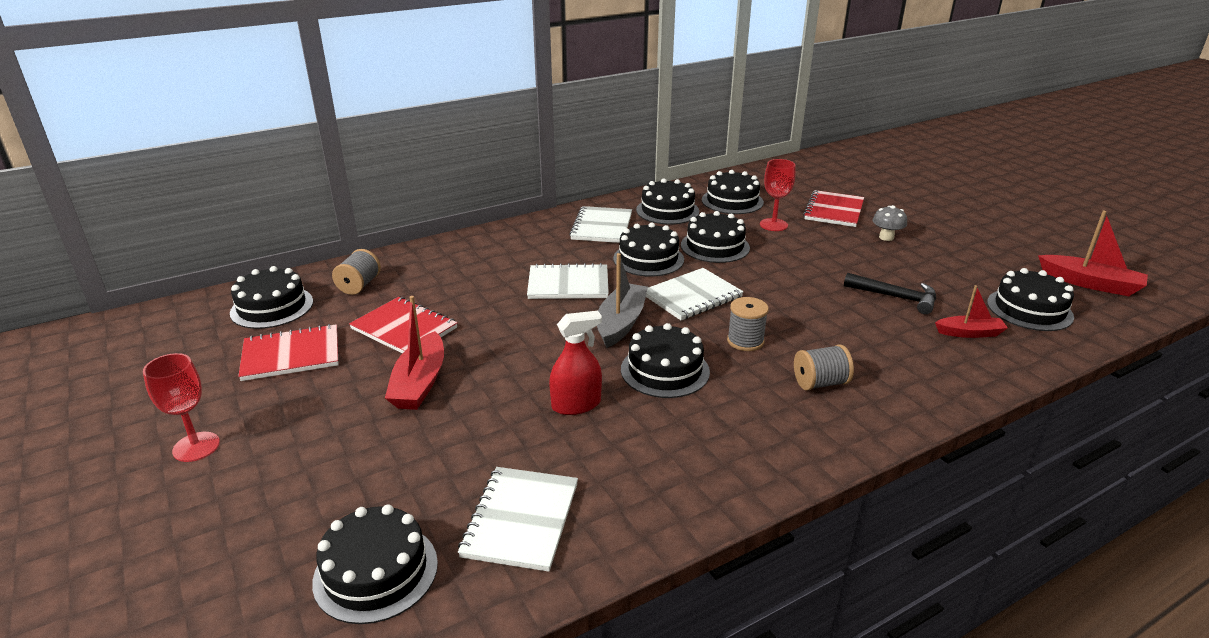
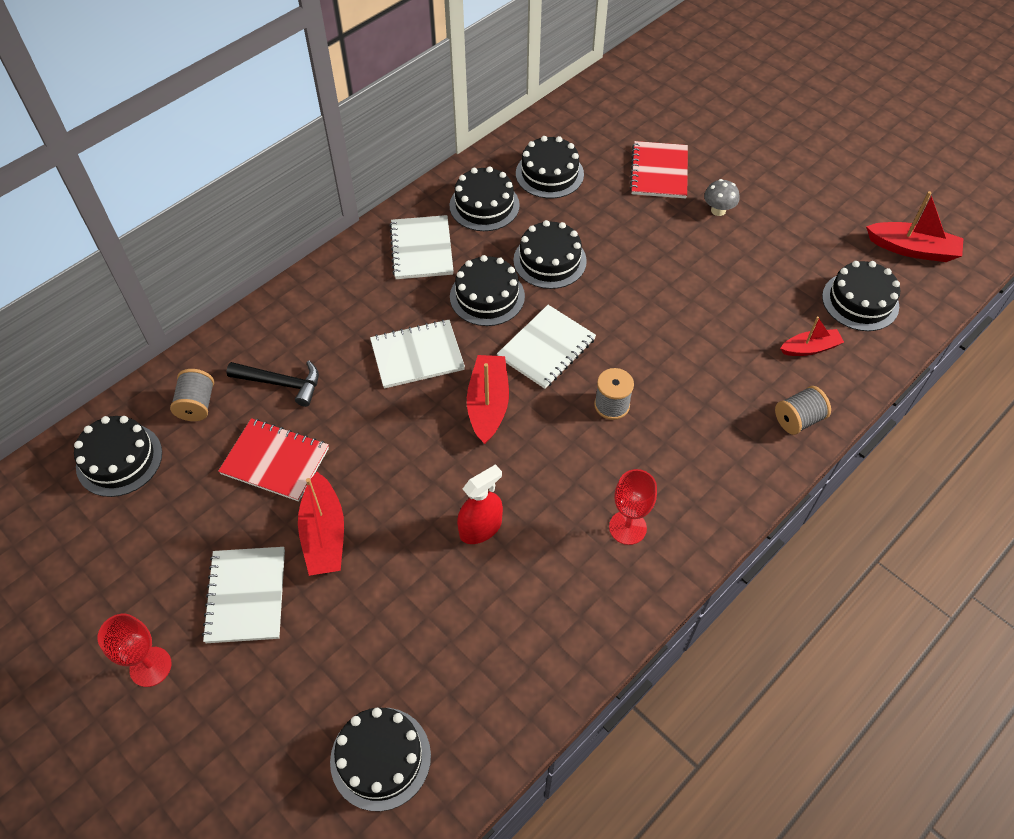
camera: 15 degrees left, 25 degrees up
red notebook [238,324,338,381] -> none
white notebook [458,467,578,572] -> white notebook moved to [202,547,285,643]
grey boat [597,253,648,348] -> red boat [467,355,509,444]
black cake [621,323,710,398] -> none
red goblet [760,159,795,231] -> red goblet moved to [609,469,657,545]
grey spool [794,344,854,391] -> grey spool moved to [775,386,831,435]
black hammer [844,273,936,314] -> black hammer moved to [226,361,319,407]

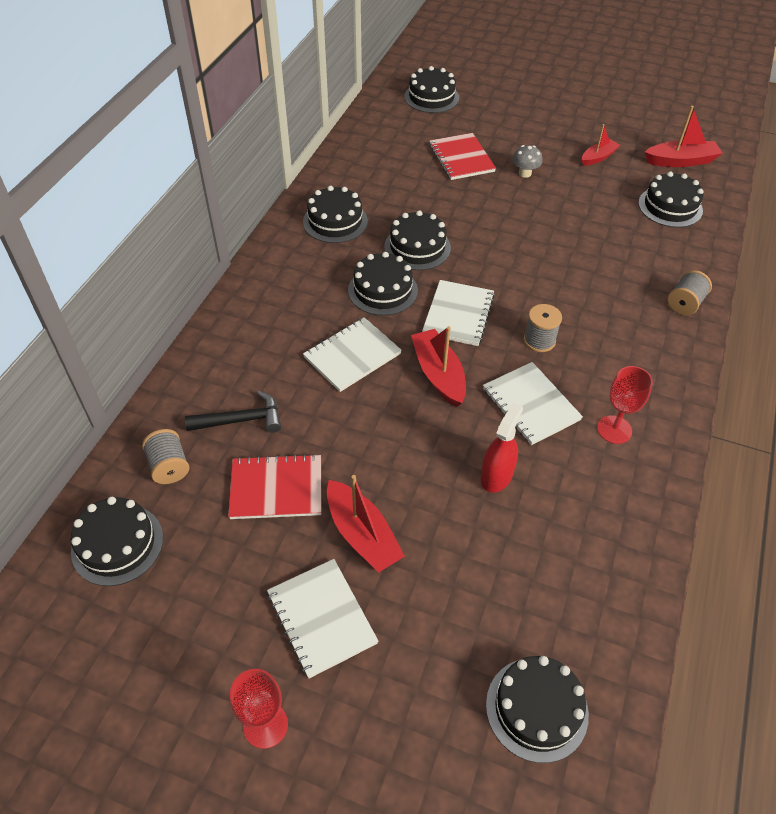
camera: 25 degrees left, 5 degrees down
white notebook [389,215,454,279] -> white notebook moved to [483,362,583,445]
black cake [516,136,584,198] -> black cake moved to [404,66,459,113]
red boat [780,316,844,356] -> red boat moved to [582,124,620,166]

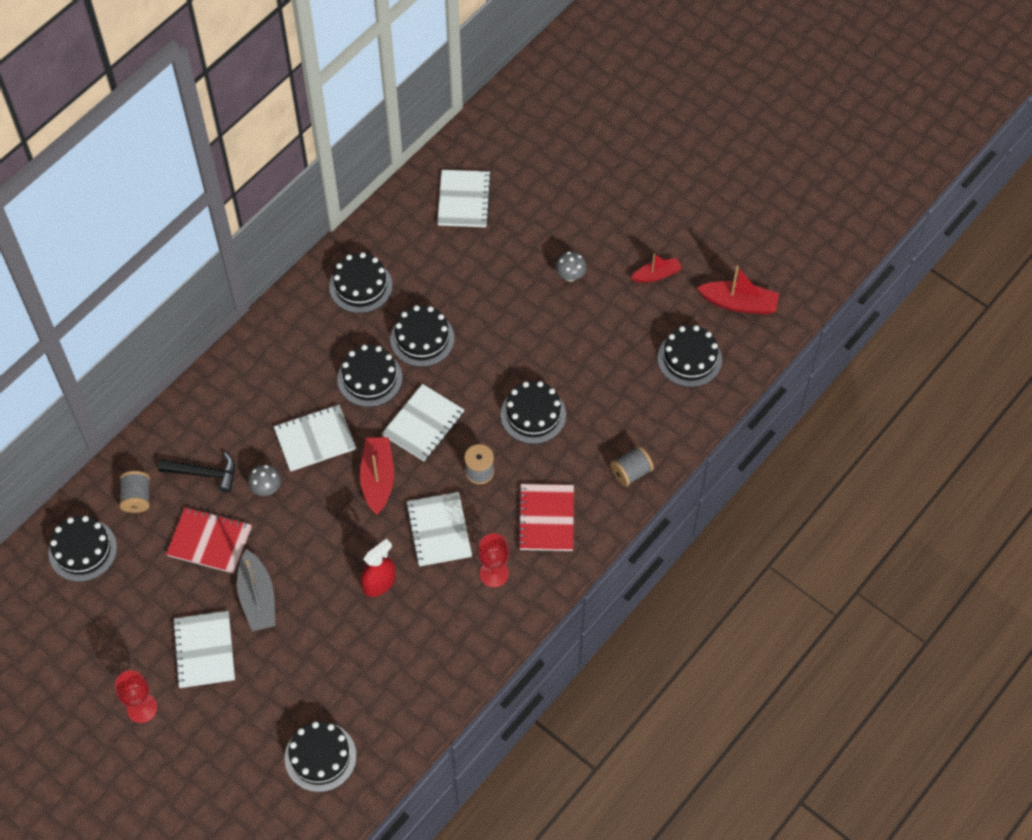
camera: 20 degrees right, 10 degrees up
red boat [327,475,405,573] -> grey boat [237,549,276,632]
black cake [404,66,459,113] -> black cake moved to [501,381,566,444]
red notebook [429,133,496,180] -> red notebook moved to [517,484,574,551]
none -> grey mushroom [248,465,281,496]
none -> white notebook [437,170,491,227]

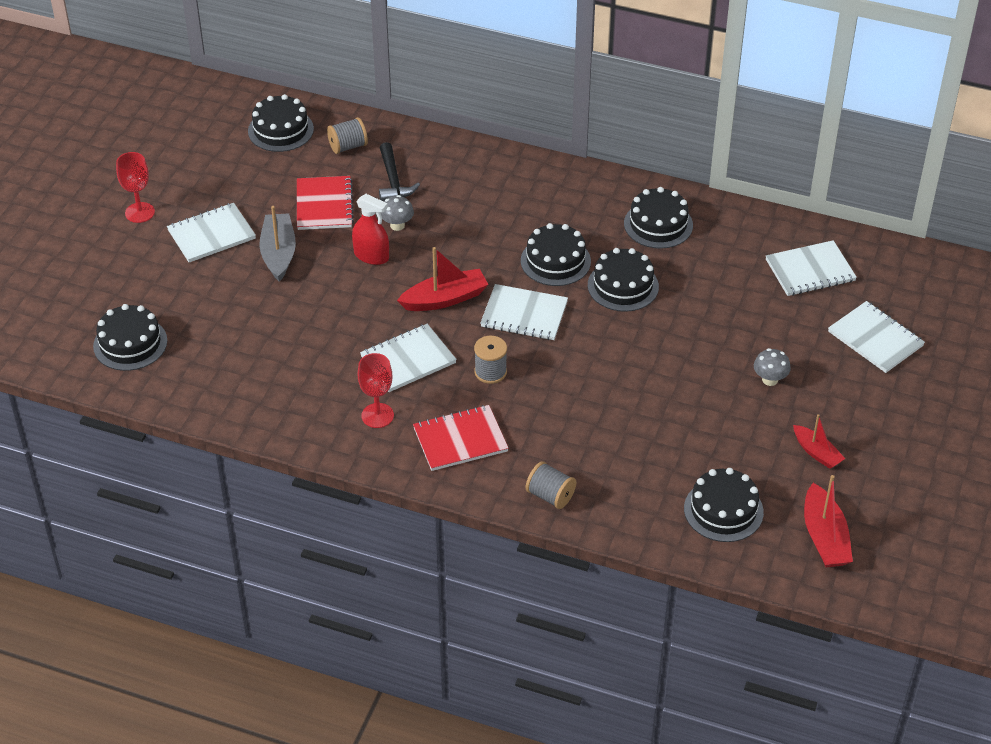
camera: 70 degrees right, 15 degrees down
grey boat [237,549,276,632] -> grey boat turned 120 degrees clockwise [259,206,296,282]
white notebook [274,405,356,472] -> white notebook moved to [828,301,925,373]
red spray bottle [361,539,396,597] -> red spray bottle moved to [352,194,389,265]
black cake [501,381,566,444] -> none

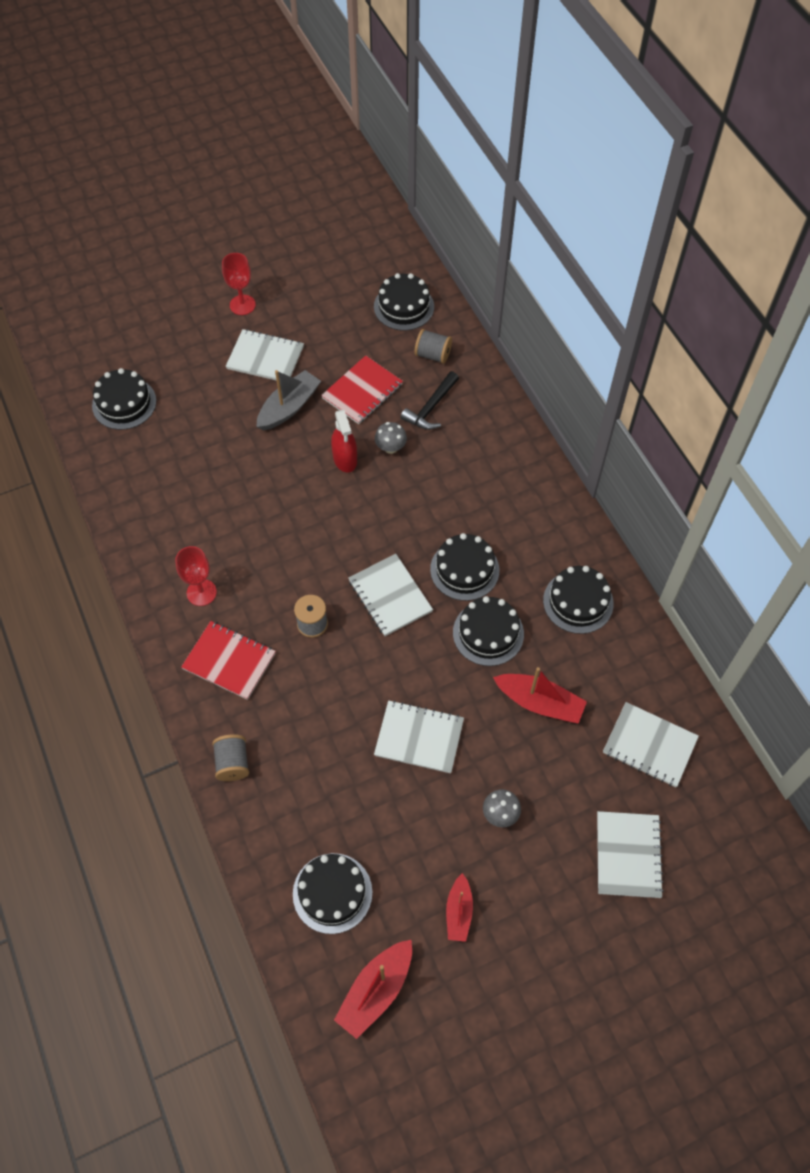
camera: 45 degrees right, 15 degrees up
white notebook [360,324,457,392] -> white notebook moved to [374,700,464,773]
red boat [397,247,489,311] -> red boat moved to [493,667,587,724]

